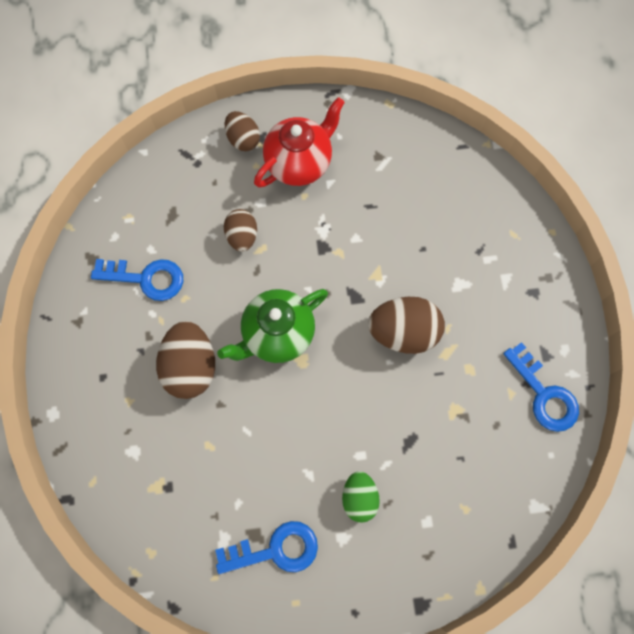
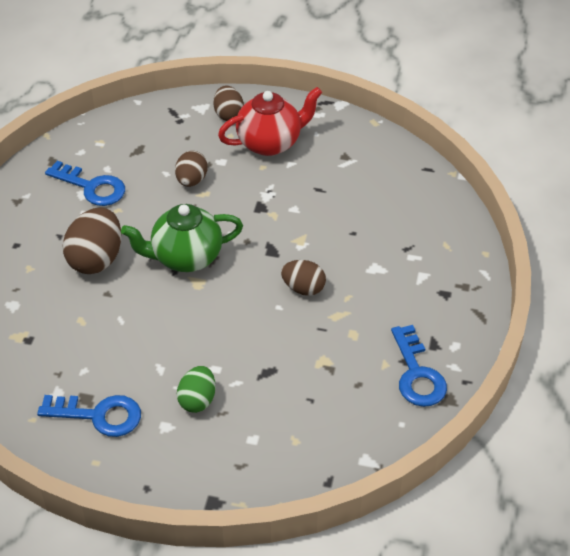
camera: 20 degrees right, 25 degrees down
brown egg [368,297,445,354] -> brown egg [281,260,326,296], size x0.62

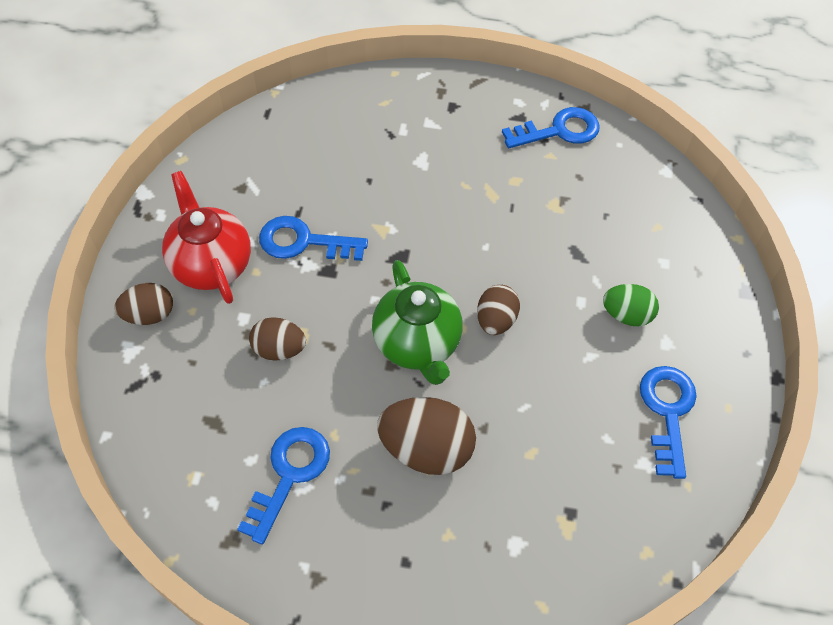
camera: 95 degrees left, 10 degrees up
brown egg [281,260,326,296] -> brown egg moved to [477,285,520,335]
none -> blue key [259,216,368,261]

